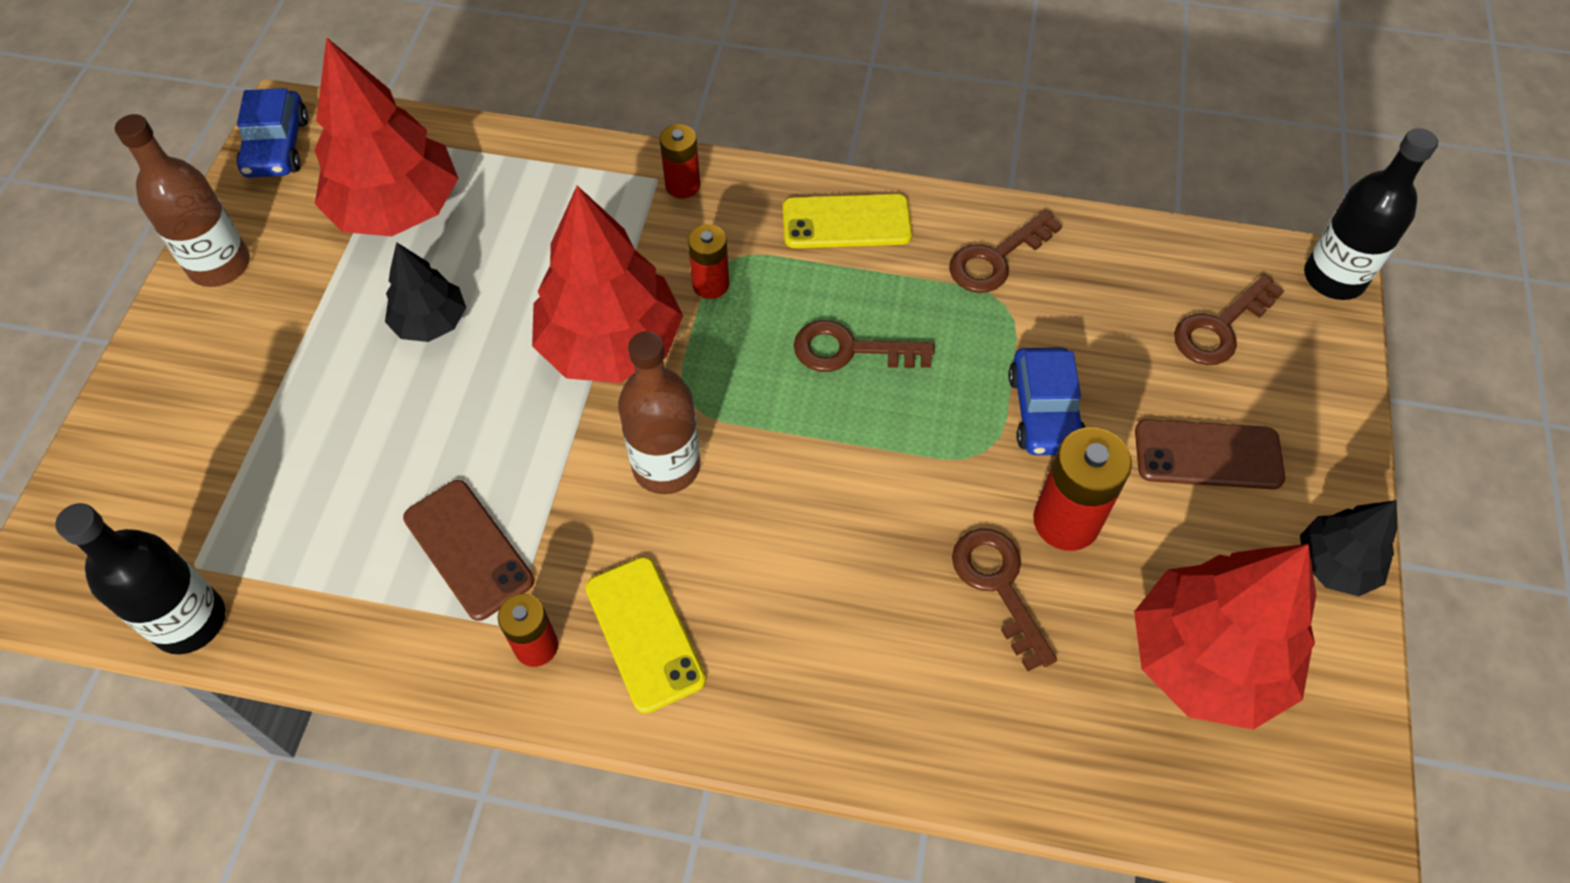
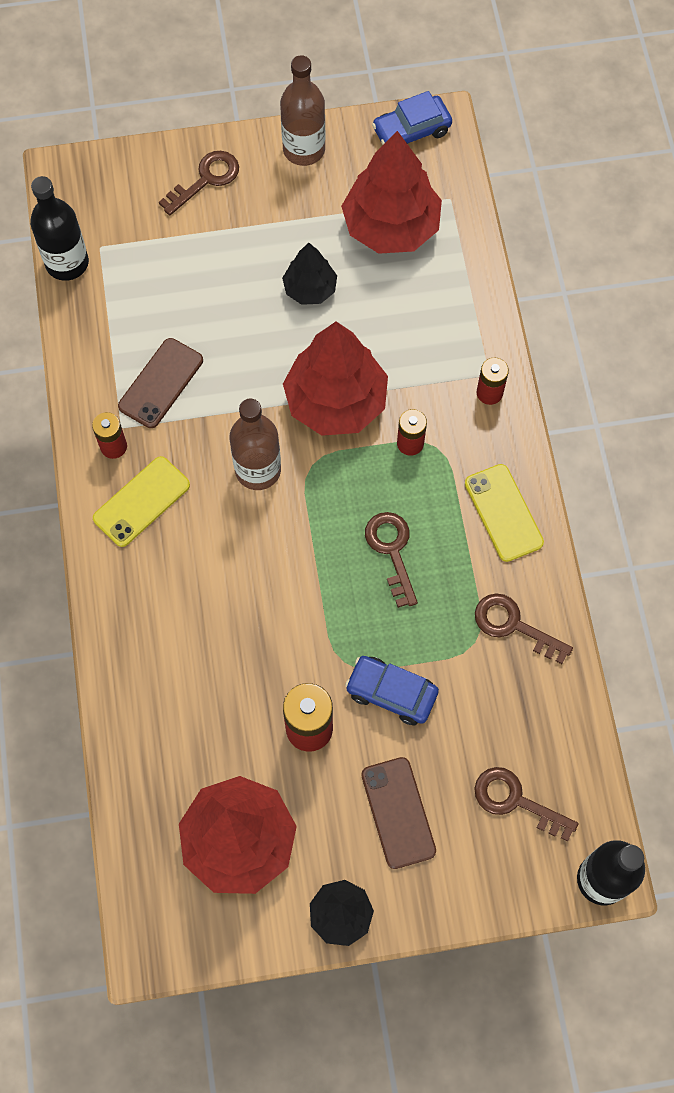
camera: 70 degrees right, 10 degrees up
brown key [952,529,1057,671] -> brown key moved to [159,151,239,216]
blue car [1008,347,1085,455] -> blue car turned 45 degrees clockwise [345,656,439,725]

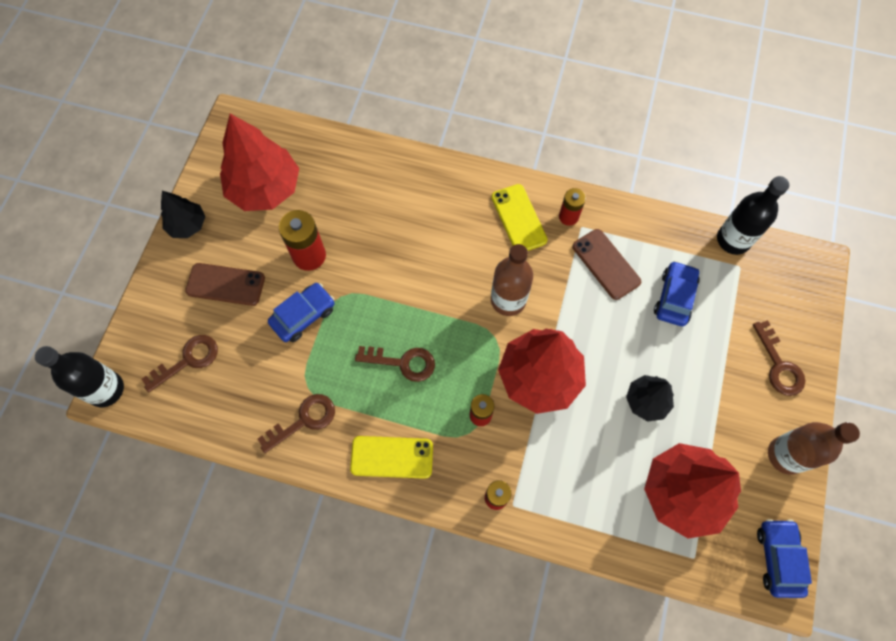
camera: 115 degrees right, 0 degrees up
none -> blue car [654,261,700,326]

